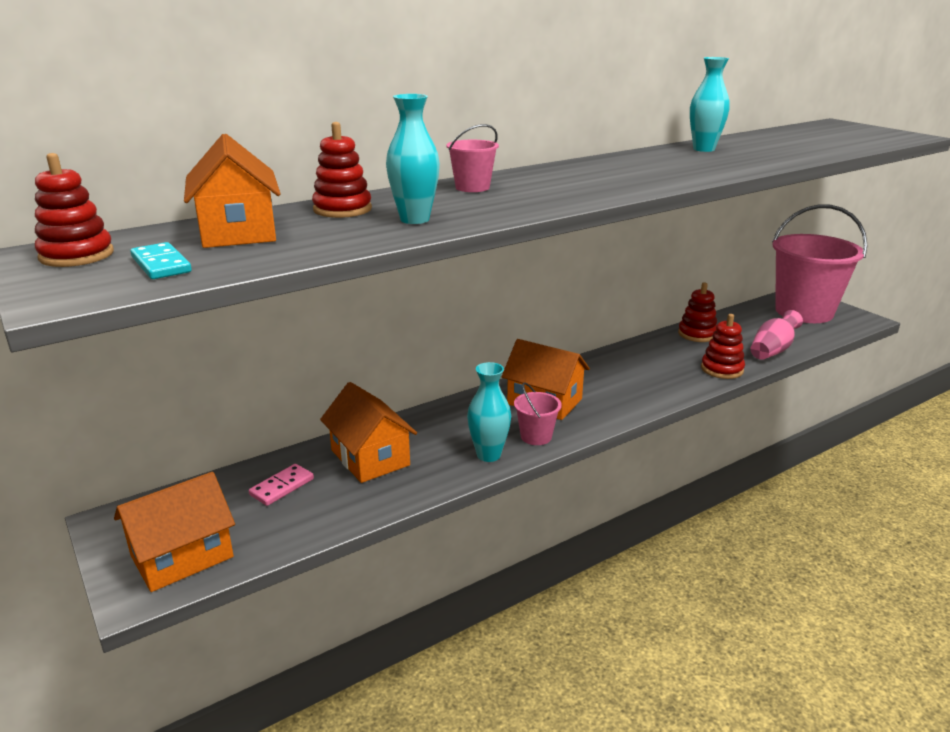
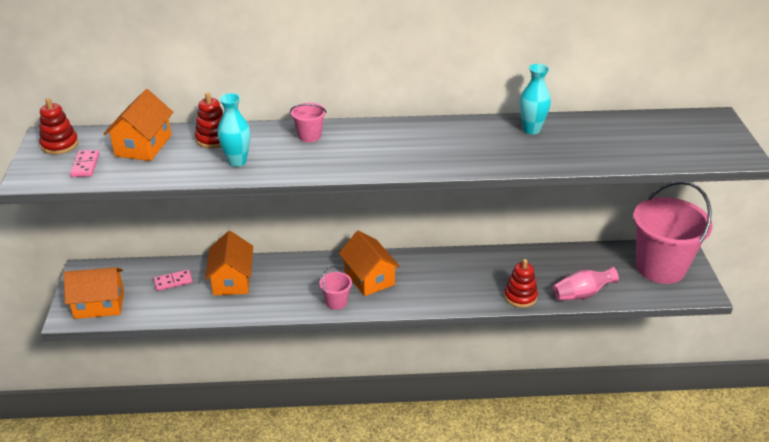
camera: 30 degrees right, 10 degrees up
turquoise domino [130,242,192,279] -> pink domino [70,150,99,177]
turquoise vase [467,362,511,462] -> none
red stacking toy [678,282,717,342] -> none

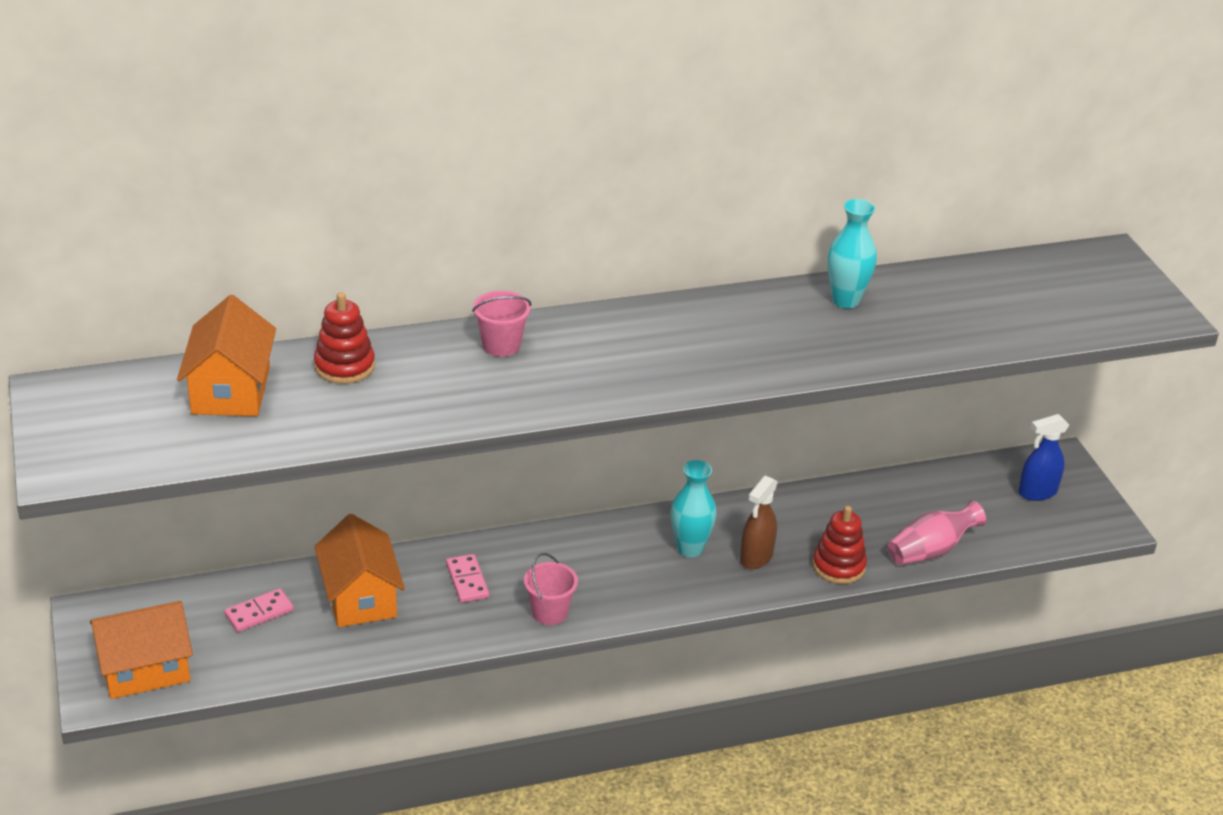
camera: 15 degrees left, 0 degrees up
red stacking toy [39,98,79,155] -> none
pink domino [70,150,99,177] -> pink domino moved to [446,554,489,603]
turquoise vase [218,93,250,167] -> turquoise vase moved to [671,460,717,558]
orange house [339,230,400,296] -> none
pink bucket [633,182,713,284] -> blue spray bottle [1018,414,1069,501]
none -> brown spray bottle [740,476,778,569]

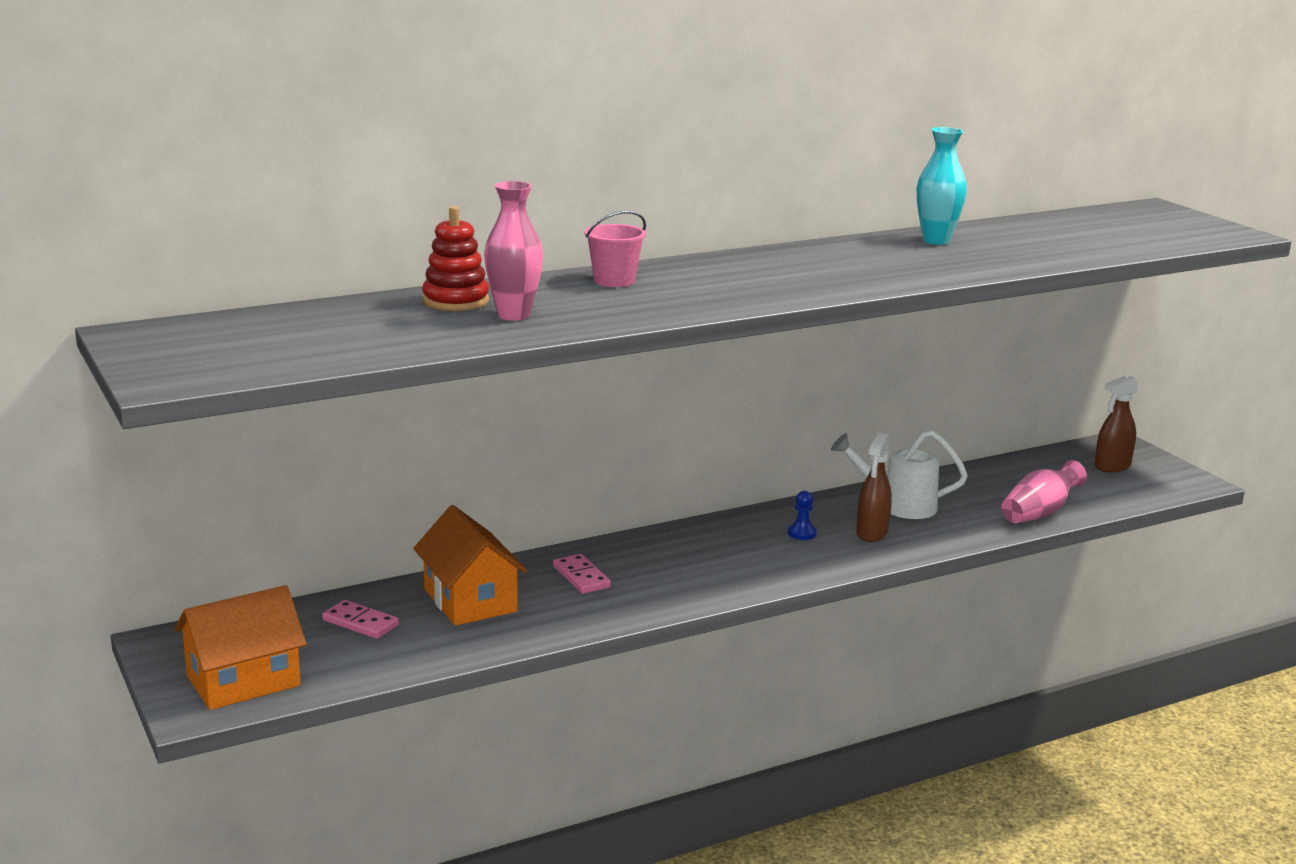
camera: 10 degrees left, 15 degrees down
orange house [177,295,276,416] -> none
pink domino [224,588,294,632] -> pink domino turned 75 degrees clockwise [322,600,399,639]
pink bucket [524,553,578,625] -> none
turquoise vase [671,460,717,558] -> blue pawn [788,491,817,540]
red stacking toy [812,506,867,584] -> none
blue spray bottle [1018,414,1069,501] -> brown spray bottle [1095,375,1139,472]
none -> pink vase [484,181,543,321]
none -> white watering can [831,430,968,519]

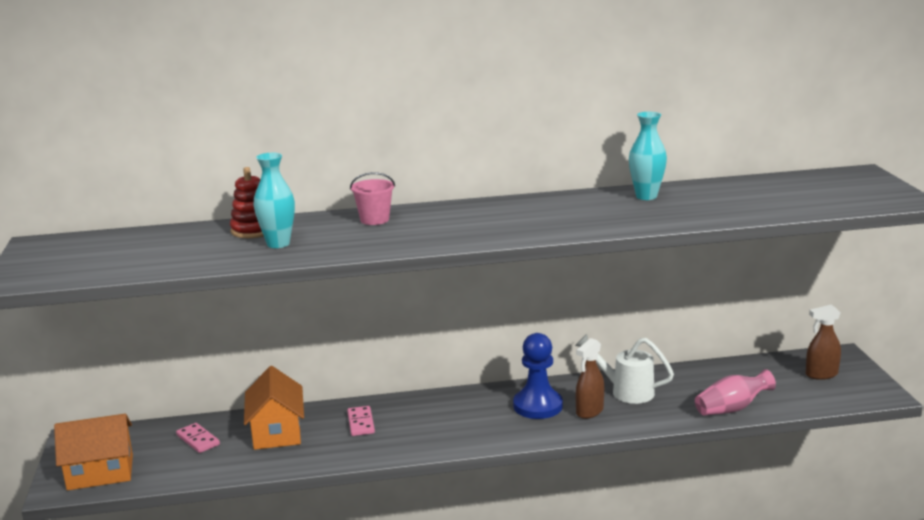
camera: 20 degrees right, 0 degrees up
pink vase [484,181,543,321] -> turquoise vase [253,153,295,248]
blue pawn [788,491,817,540] -> blue pawn [513,333,563,419], size x2.35

